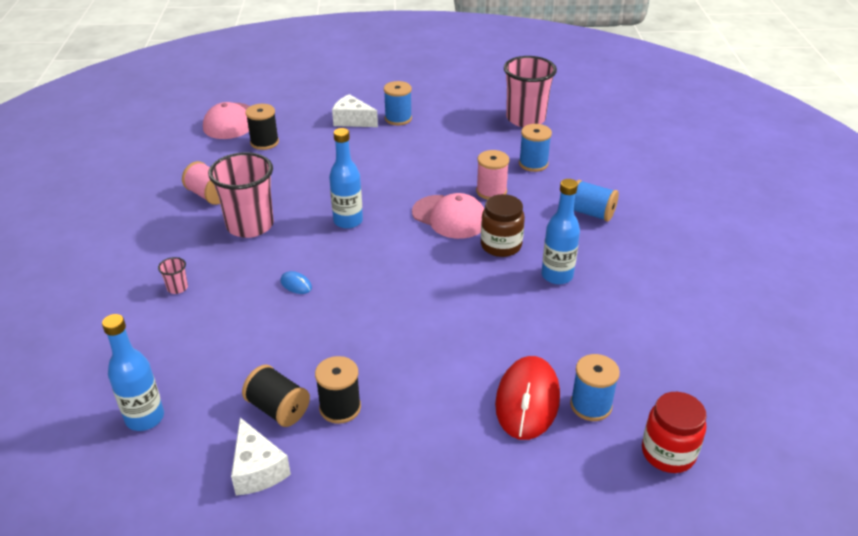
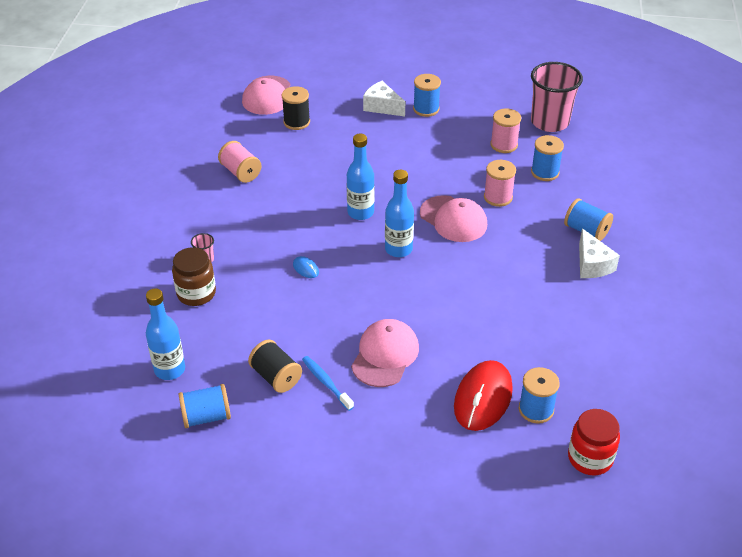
camera: 10 degrees right, 5 degrees up
pink cup [208,152,274,238] -> none
white cheese [231,418,291,495] -> white cheese moved to [579,229,620,278]
black spool [315,356,361,424] -> blue toothbrush [302,356,354,411]
brown jar [481,194,525,257] -> brown jar moved to [172,247,216,306]
blue bottle [542,179,580,284] -> blue bottle moved to [385,170,414,257]
none -> blue spool [178,384,231,428]
none -> pink cap [351,319,419,387]
none -> pink spool [490,109,521,153]

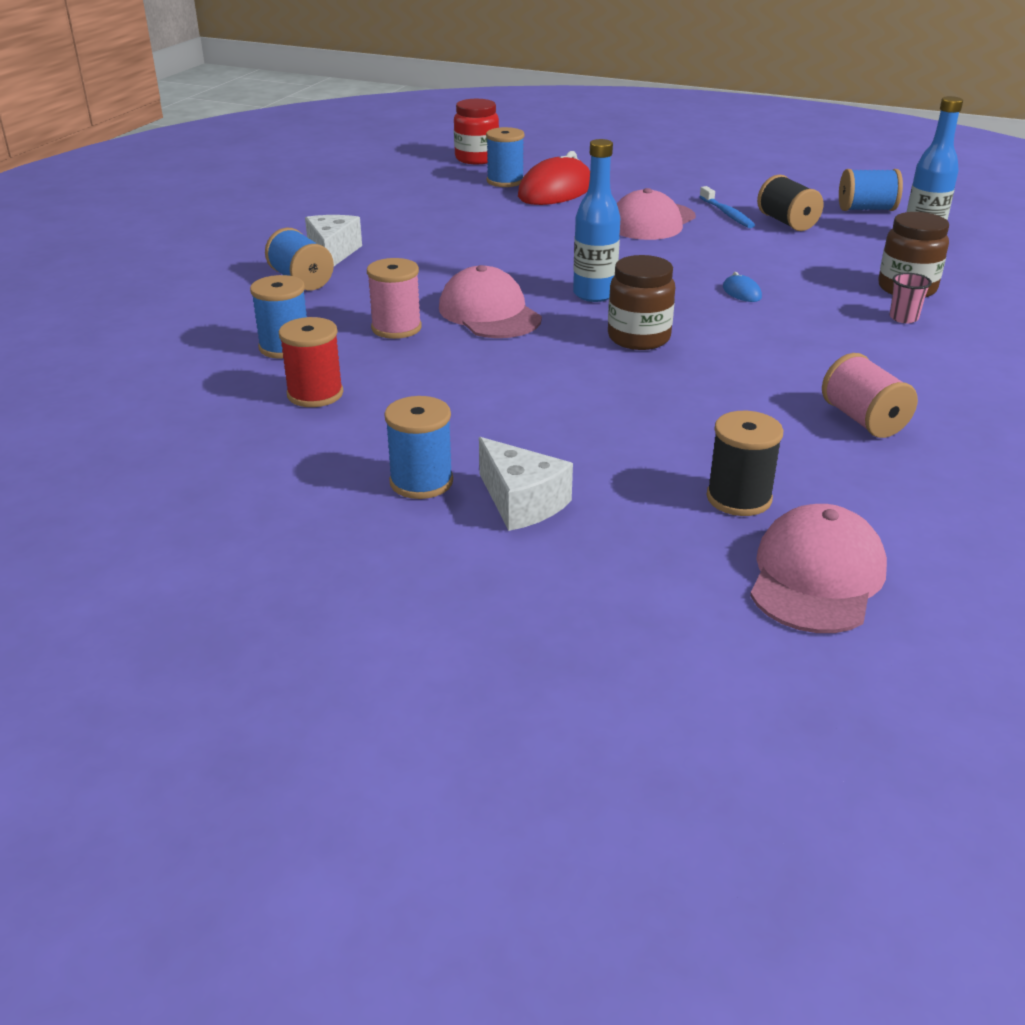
camera: 165 degrees left, 10 degrees down
blue bottle [347,134,375,220] -> brown jar [608,255,675,350]
pink spool [490,109,521,153] -> red spool [279,317,343,407]
pink cup [531,62,583,132] -> none

